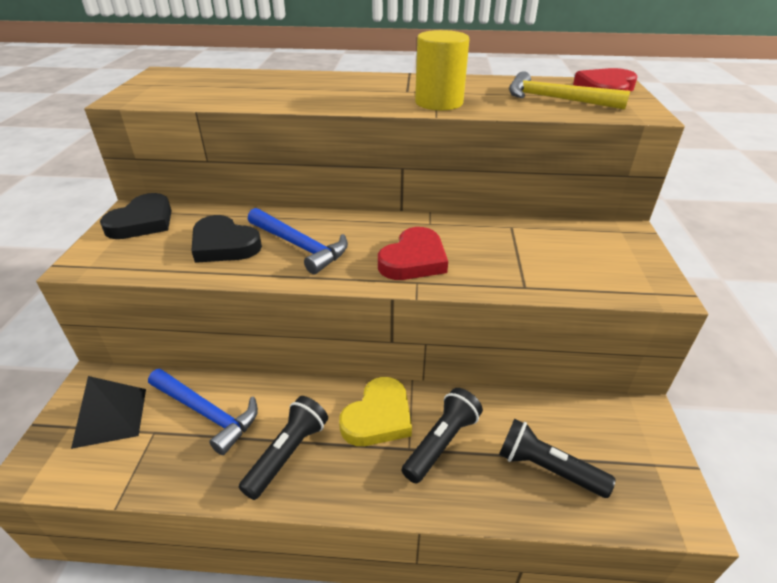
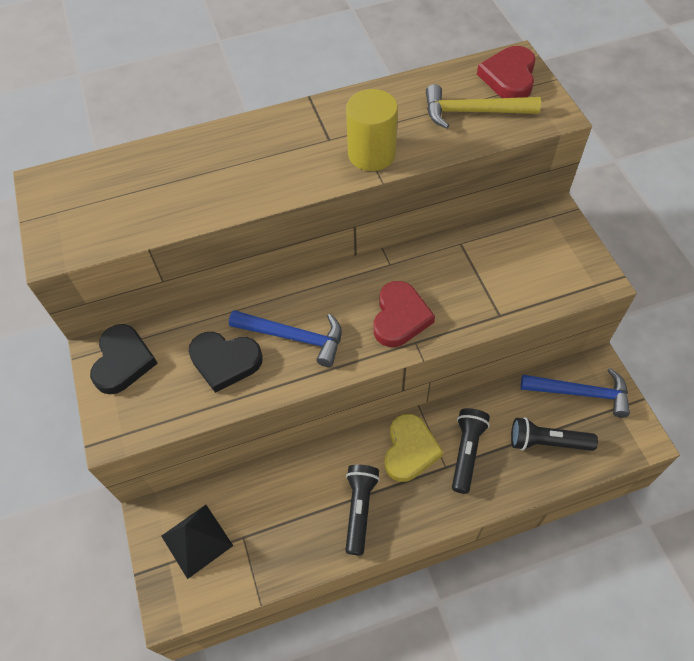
camera: 20 degrees left, 20 degrees up
blue hammer [148,369,258,455] -> blue hammer moved to [521,368,630,418]

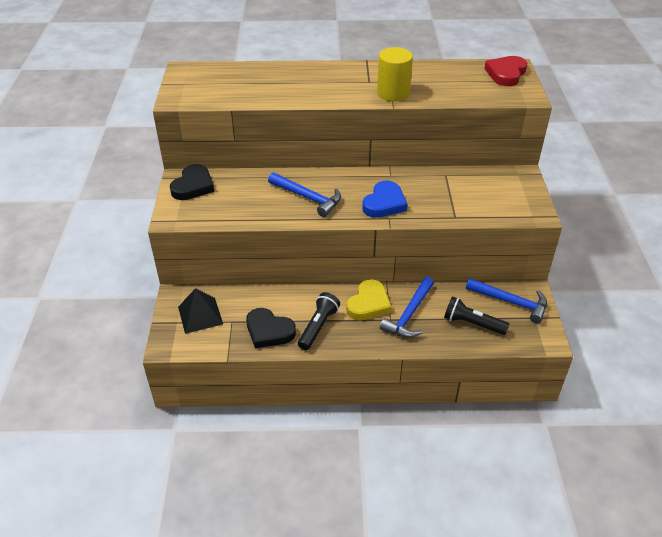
camera: 15 degrees right, 15 degrees down
black heart [188,332,263,393] -> black heart moved to [246,308,296,348]
red heart [373,281,435,347] -> blue heart [362,181,408,218]
yellow hammer [426,84,541,129] -> none
black flashlight [452,408,490,494] -> blue hammer [380,277,434,338]

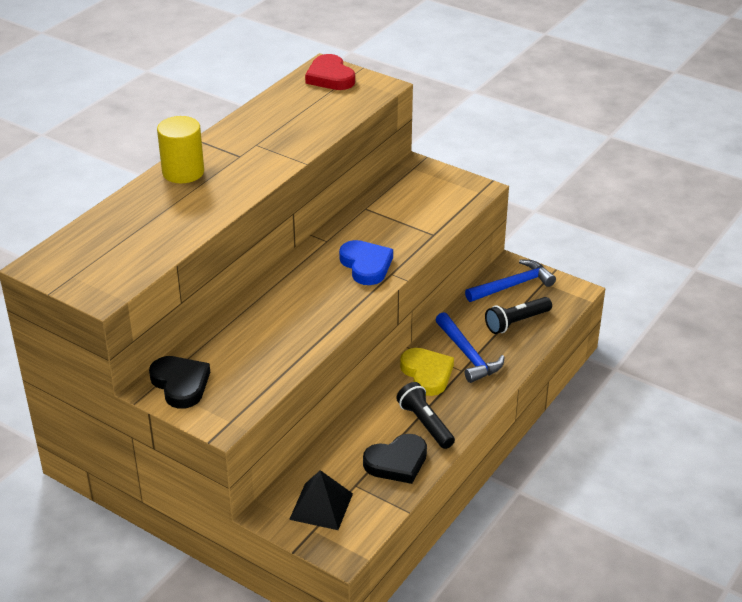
camera: 55 degrees left, 5 degrees down
blue hammer [268,172,341,217] -> none
yellow cylinder [377,47,413,102] -> yellow cylinder moved to [157,116,204,183]

